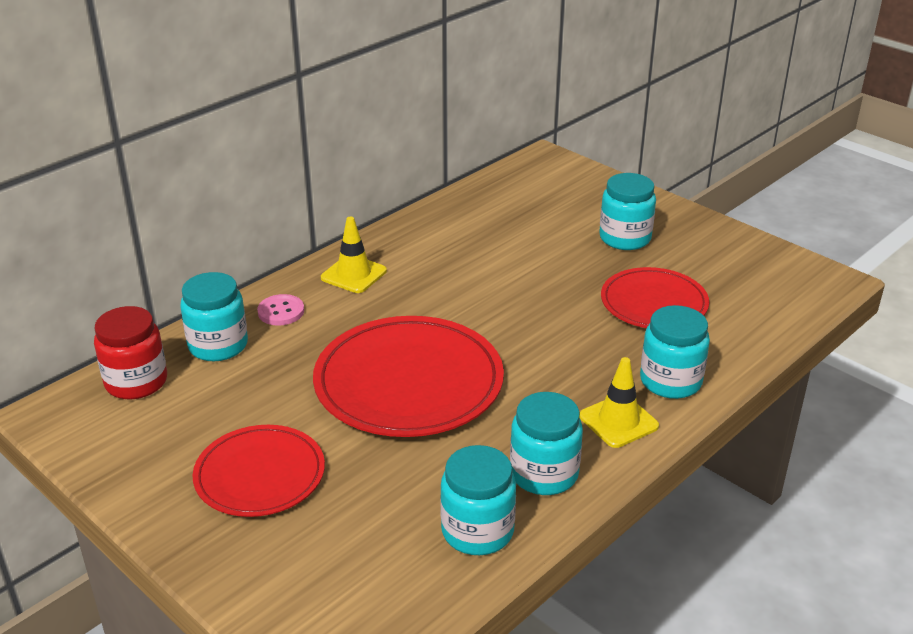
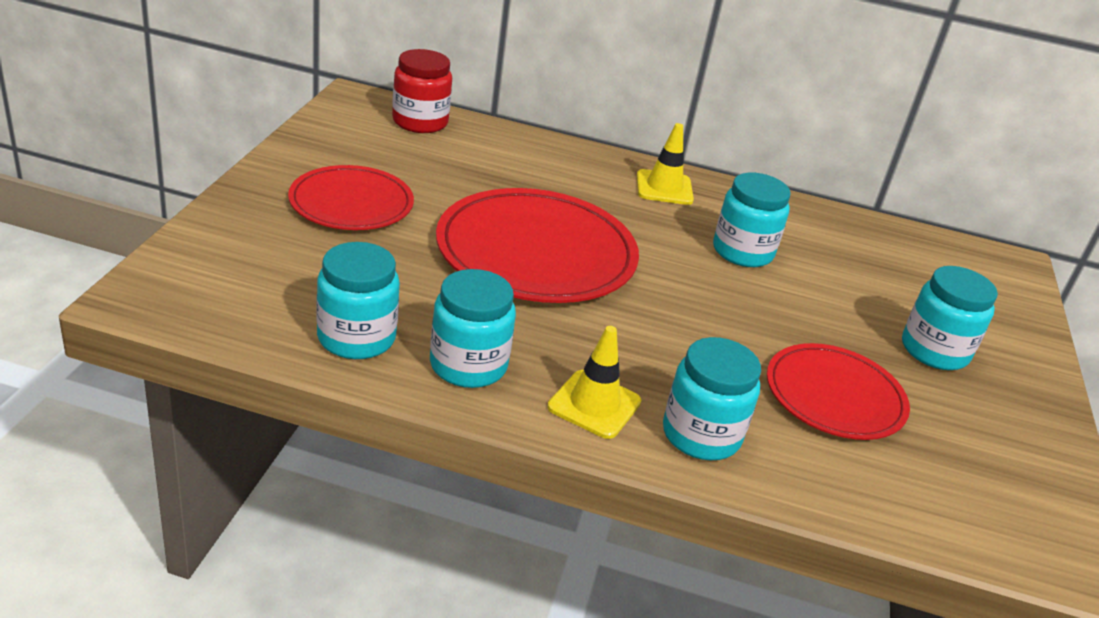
camera: 55 degrees right, 0 degrees up
turquoise jar [180,272,248,361] -> turquoise jar moved to [713,173,791,267]
pink button [257,294,304,326] -> none

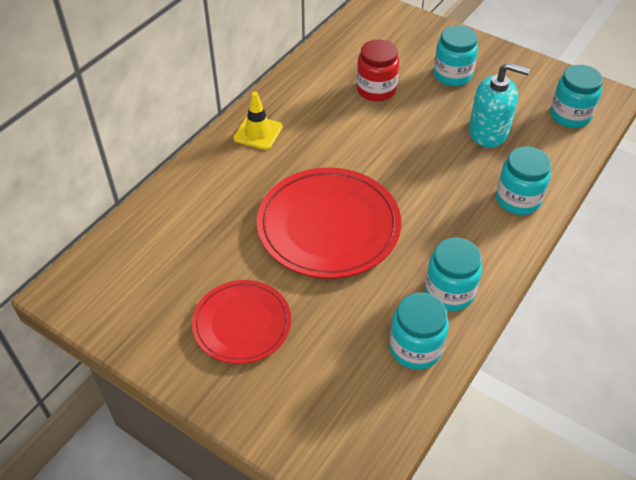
camera: 65 degrees left, 15 degrees up
red jar [392,49,452,133] -> red jar moved to [356,39,399,101]
yellow traffic cone [547,326,641,439] -> none
turquoise jar [713,173,791,267] -> turquoise jar moved to [550,65,603,128]
red plate [767,343,910,440] -> turquoise soap dispenser [469,62,530,148]

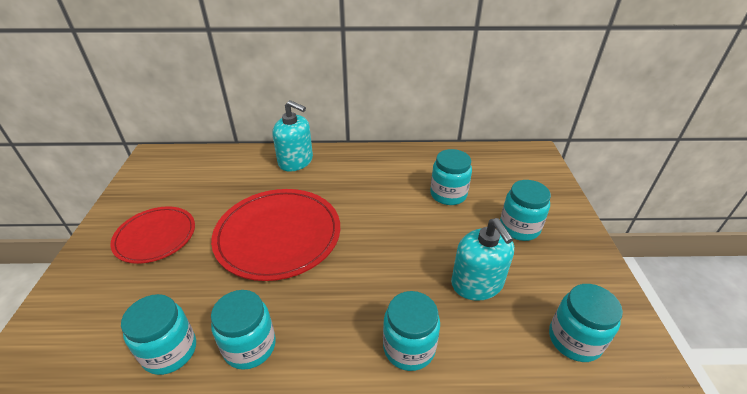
camera: 55 degrees right, 10 degrees down
yellow traffic cone [233,92,283,150] -> none
red jar [356,39,399,101] -> turquoise jar [430,149,472,205]
none -> turquoise soap dispenser [273,100,313,172]

